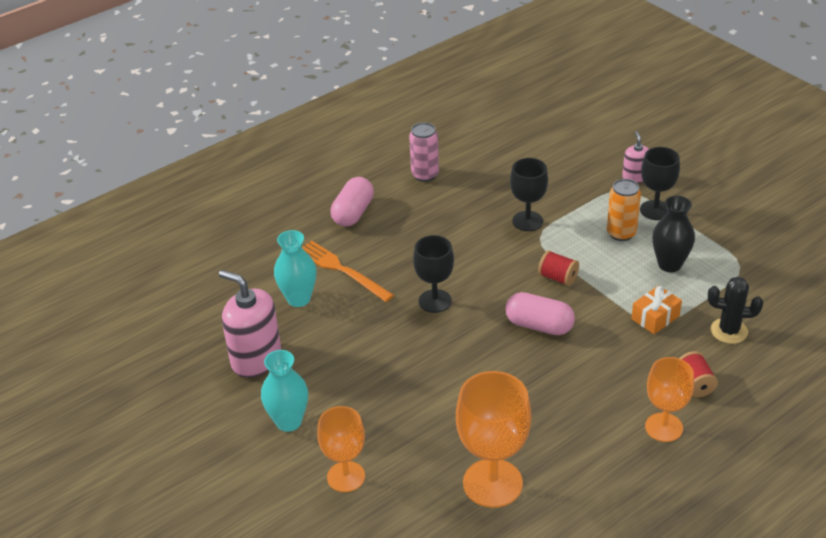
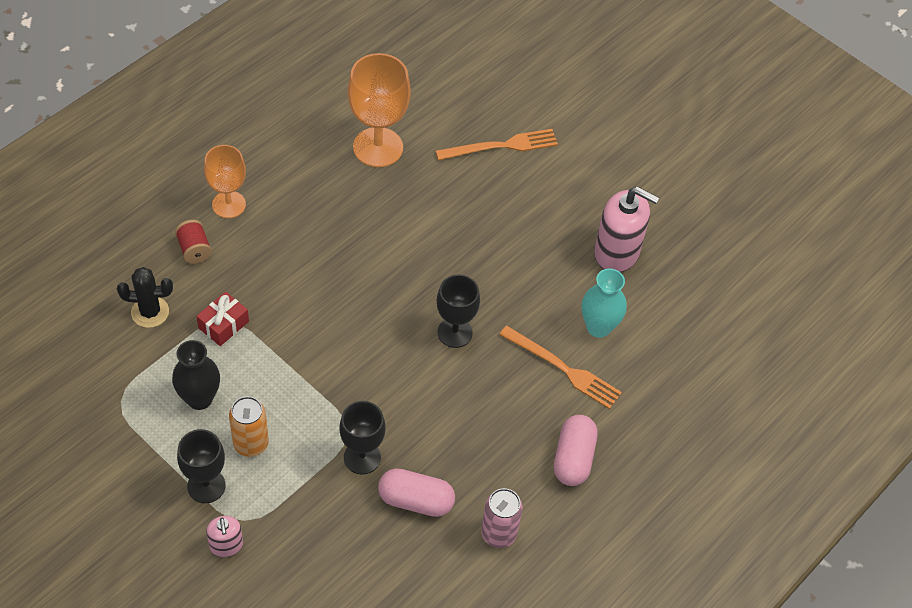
camera: 165 degrees right, 15 degrees up
turquoise vase [261,350,308,432] -> none
orange goblet [317,406,365,492] -> orange fork [436,129,558,160]
pink capsule [505,292,575,335] -> pink capsule moved to [378,468,455,517]
red spool [538,250,579,286] -> none
orange gift [631,285,682,334] -> red gift [196,292,249,346]

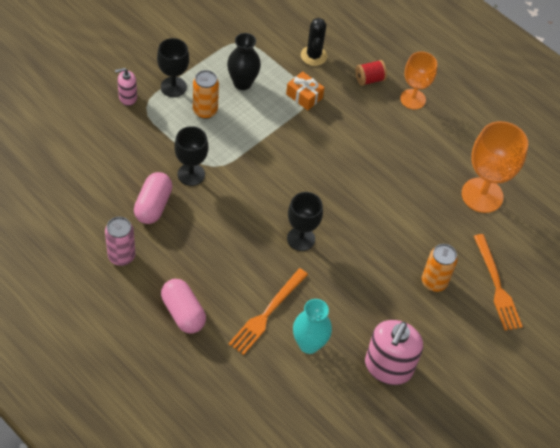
camera: 90 degrees right, 0 degrees up
red gift [196,292,249,346] -> orange gift [286,71,325,110]
pink capsule [554,415,598,486] -> pink capsule turned 45 degrees clockwise [161,279,206,334]
none -> orange can [422,244,458,292]

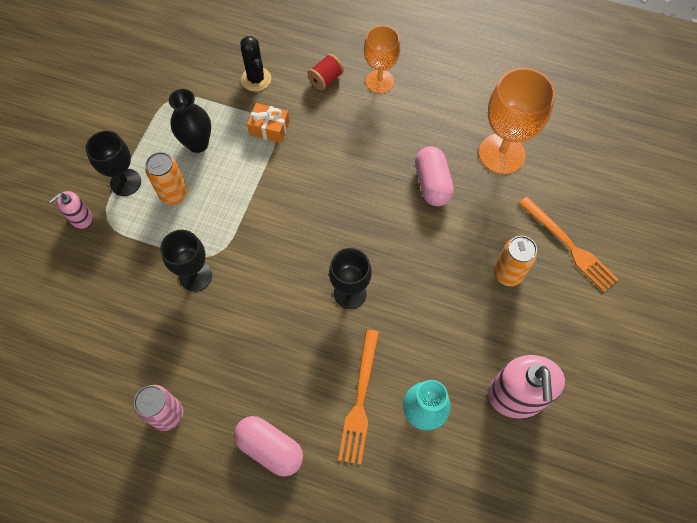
camera: 20 degrees left, 10 degrees up
pink capsule [134,172,173,224] -> pink capsule moved to [415,146,454,206]

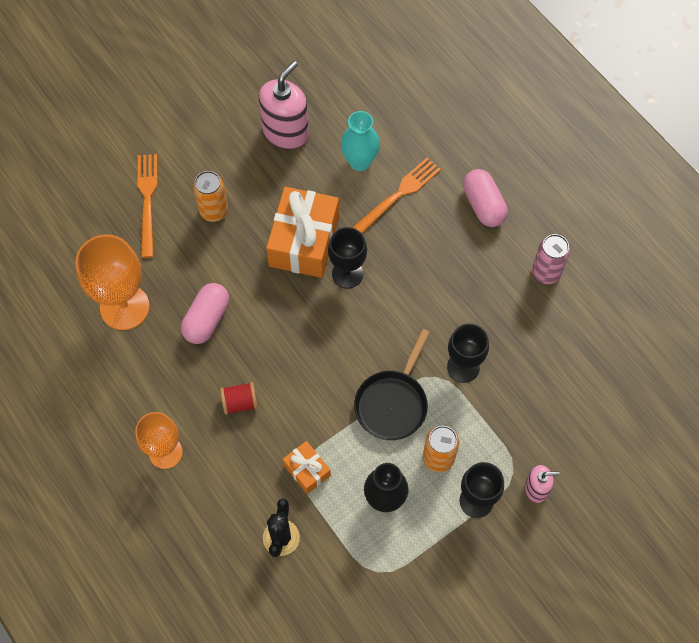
camera: 145 degrees left, 0 degrees up
red spool [307,54,344,91] -> red spool moved to [220,382,258,415]
none -> orange gift [266,187,339,278]
none -> black pan [354,329,430,440]

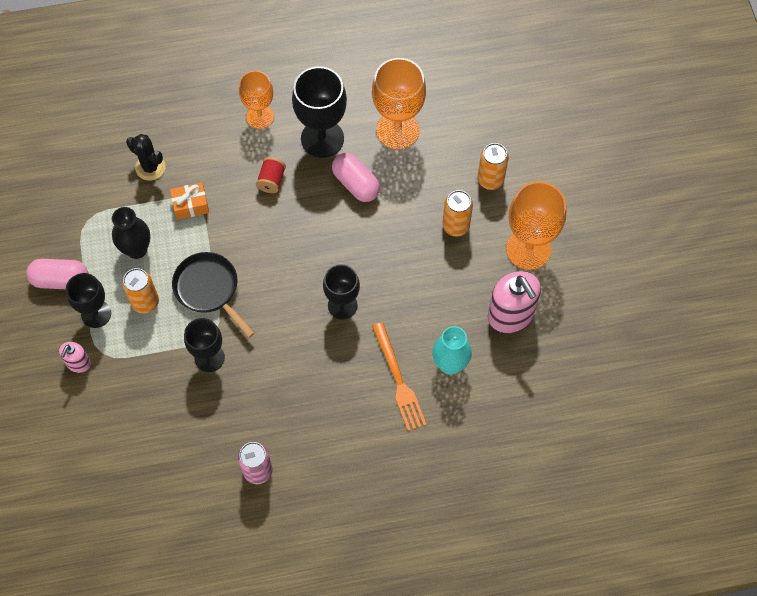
camera: 115 degrees right, 0 degrees up
orange fork [138,154,158,258] -> orange can [477,143,509,190]
orange gift [266,187,339,278] -> none
pink capsule [463,169,508,227] -> pink capsule moved to [26,259,88,289]
none -> black goblet [292,66,347,158]
none -> orange goblet [506,181,566,270]

